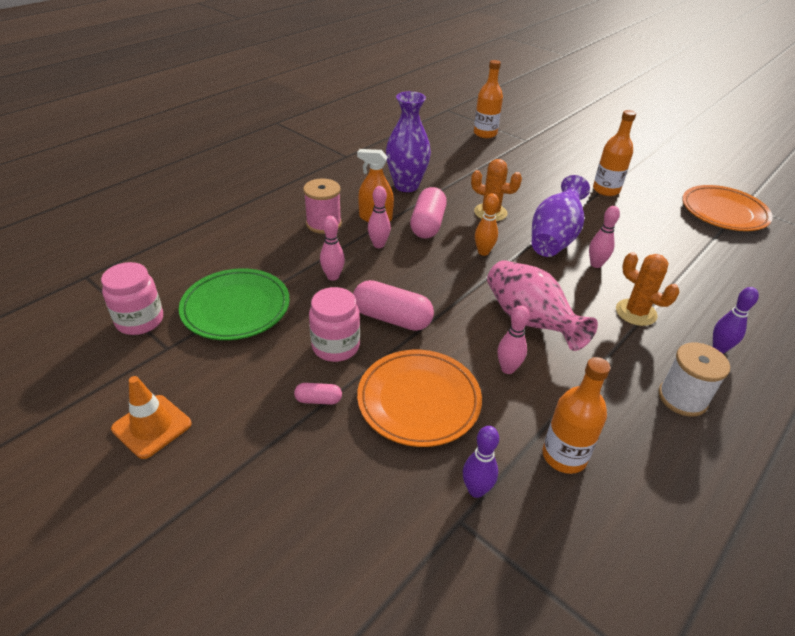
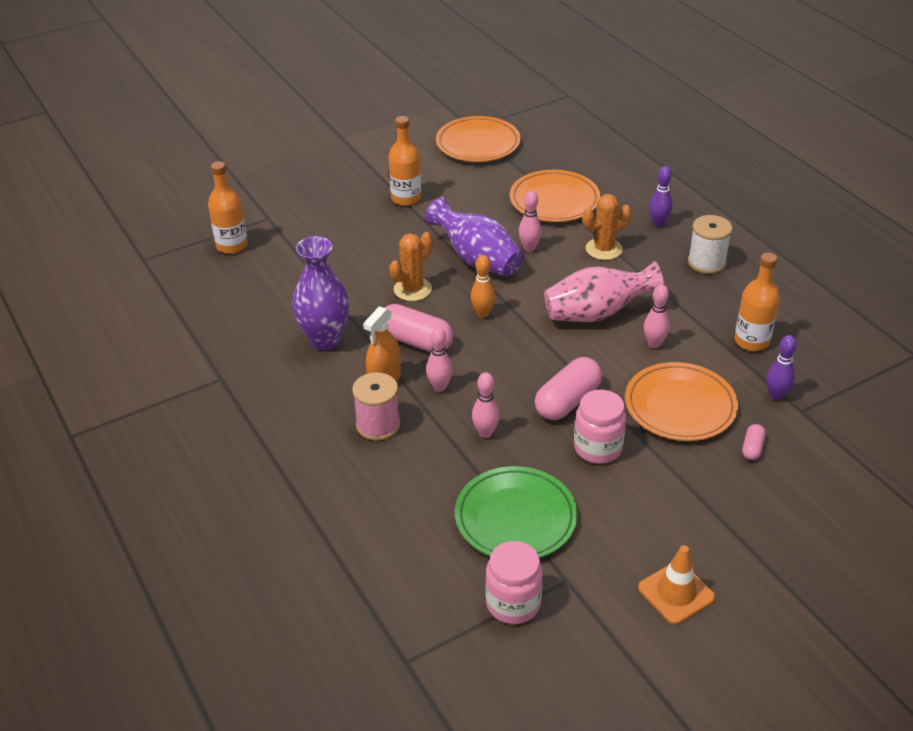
camera: 70 degrees left, 0 degrees up
pink capsule [294,383,342,405] -> pink capsule moved to [742,424,766,460]
none -> orange plate [510,170,601,222]

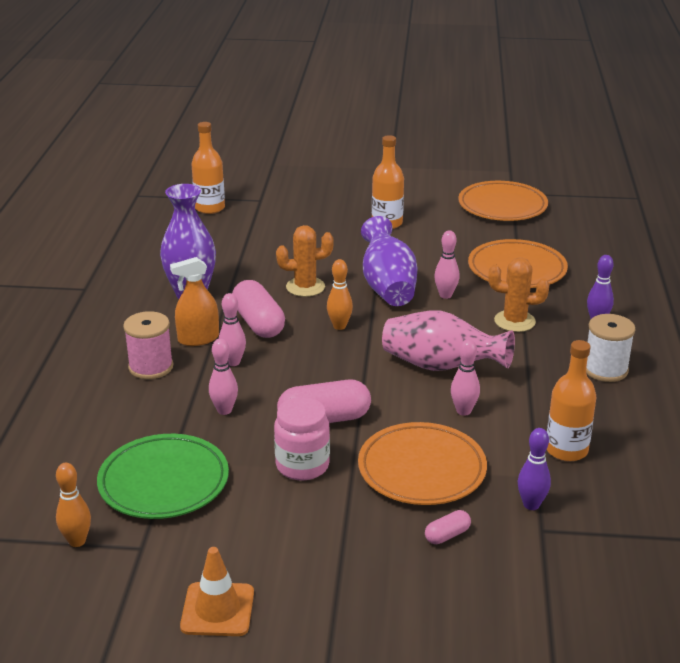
camera: 35 degrees right, 10 degrees down
pink jar [485,541,543,624] -> orange bowling pin [56,463,91,547]

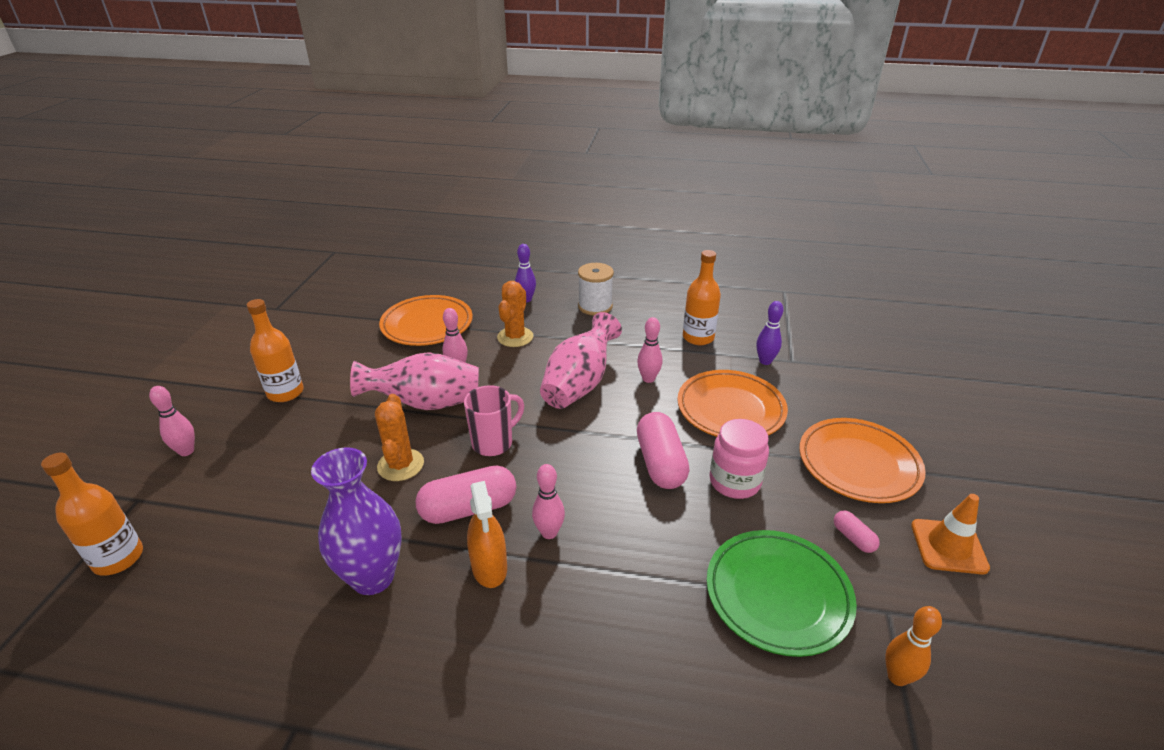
camera: 85 degrees left, 5 degrees up
pink spool [123,311,173,379] -> none
pink bowling pin [209,338,238,415] -> pink bowling pin moved to [149,386,195,456]
orange bowling pin [327,259,353,330] -> pink mug [464,385,524,456]
purple vase [361,216,418,306] -> pink vase [350,352,479,410]
pink capsule [425,510,471,544] -> pink capsule moved to [834,511,880,553]
orange plate [458,181,548,221] -> orange plate moved to [799,418,926,503]

